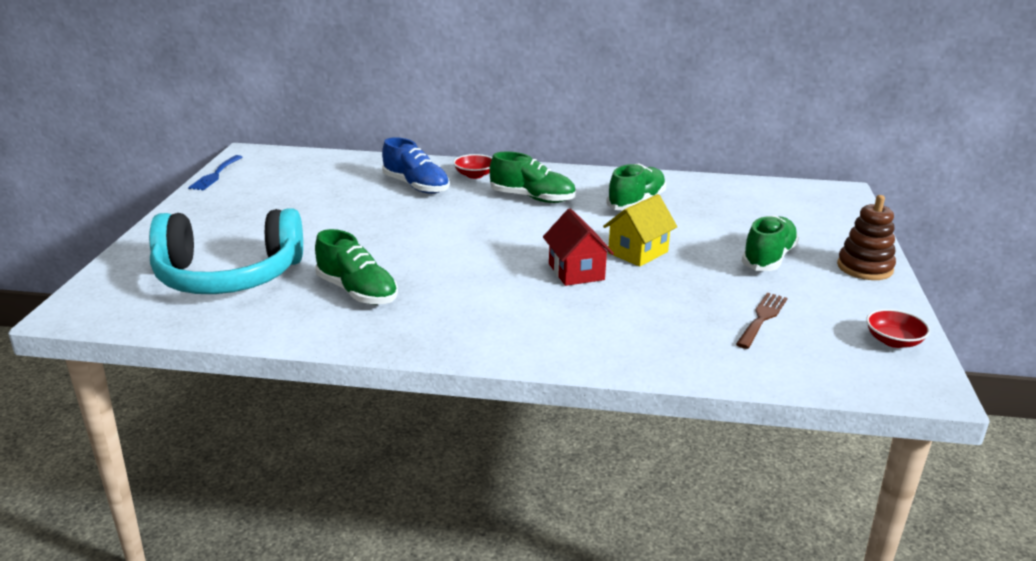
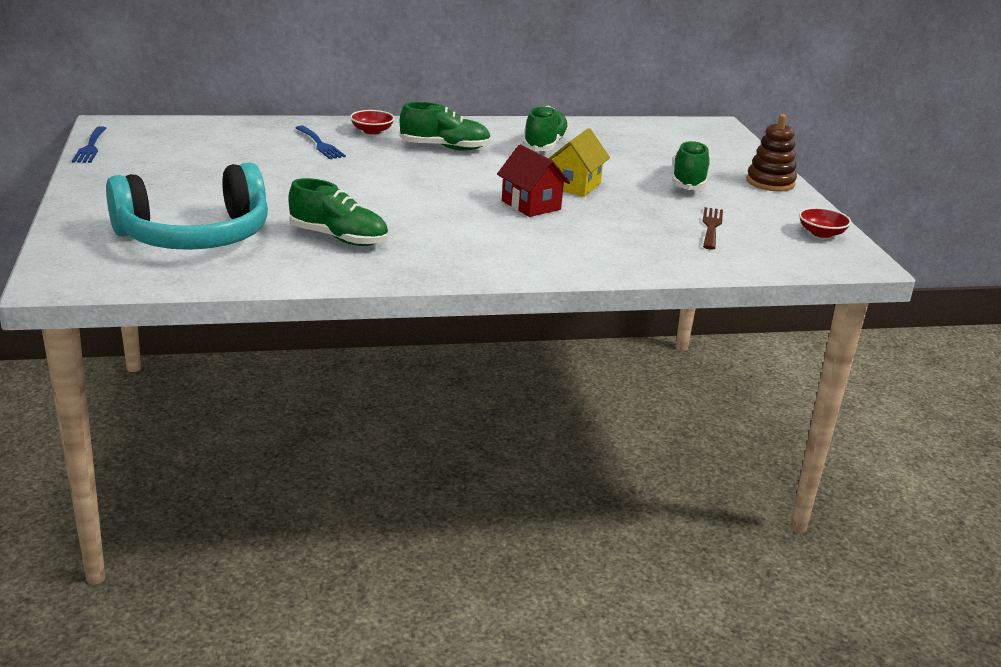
camera: 20 degrees left, 0 degrees up
blue shoe [382,137,449,194] -> blue fork [296,126,346,159]

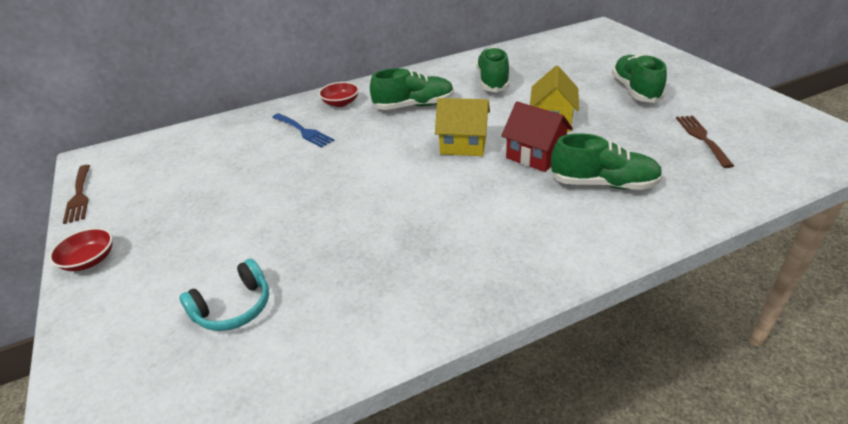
camera: 10 degrees left, 10 degrees up
blue fork [72,126,107,163] -> brown fork [63,165,90,224]
turquoise headphones [106,162,268,250] -> turquoise headphones [179,259,269,331], size x0.46
green shoe [288,178,388,246] -> green shoe moved to [550,133,663,190]
brown stacking toy [746,114,797,191] -> none
red bowl [799,207,851,238] -> red bowl moved to [49,228,113,271]
none -> yellow house [435,98,490,156]

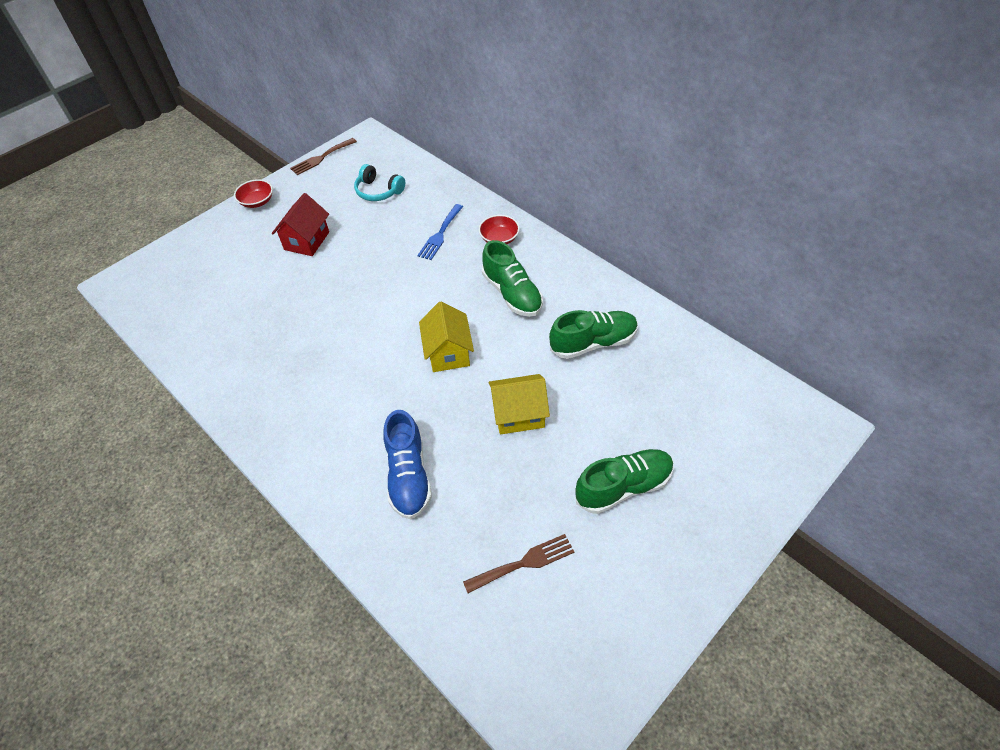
camera: 70 degrees right, 15 degrees up
turquoise headphones [179,259,269,331] -> turquoise headphones moved to [354,164,405,201]
red house [501,102,573,172] -> red house moved to [272,193,329,256]
green shoe [550,133,663,190] -> blue shoe [383,410,432,519]

